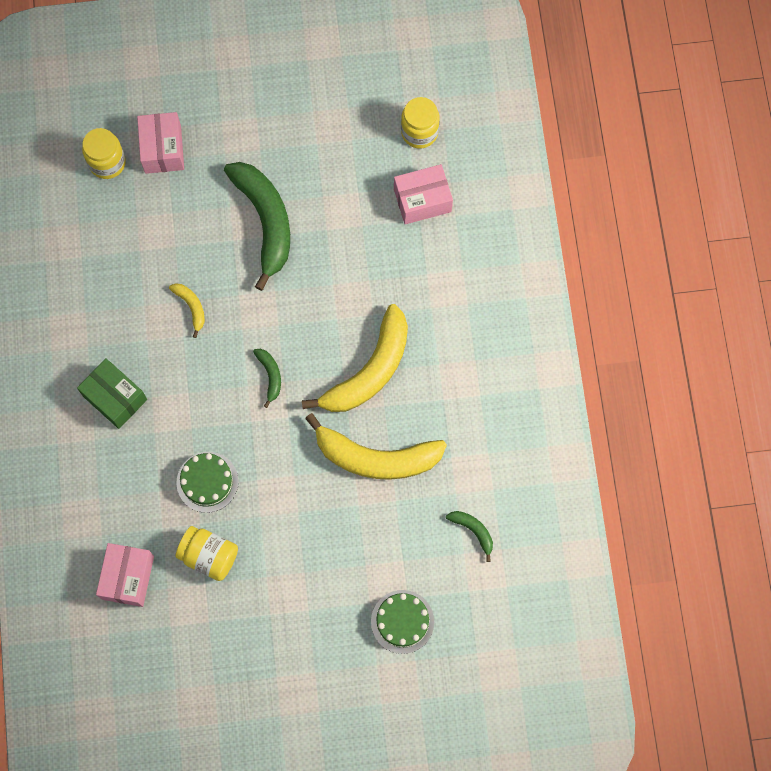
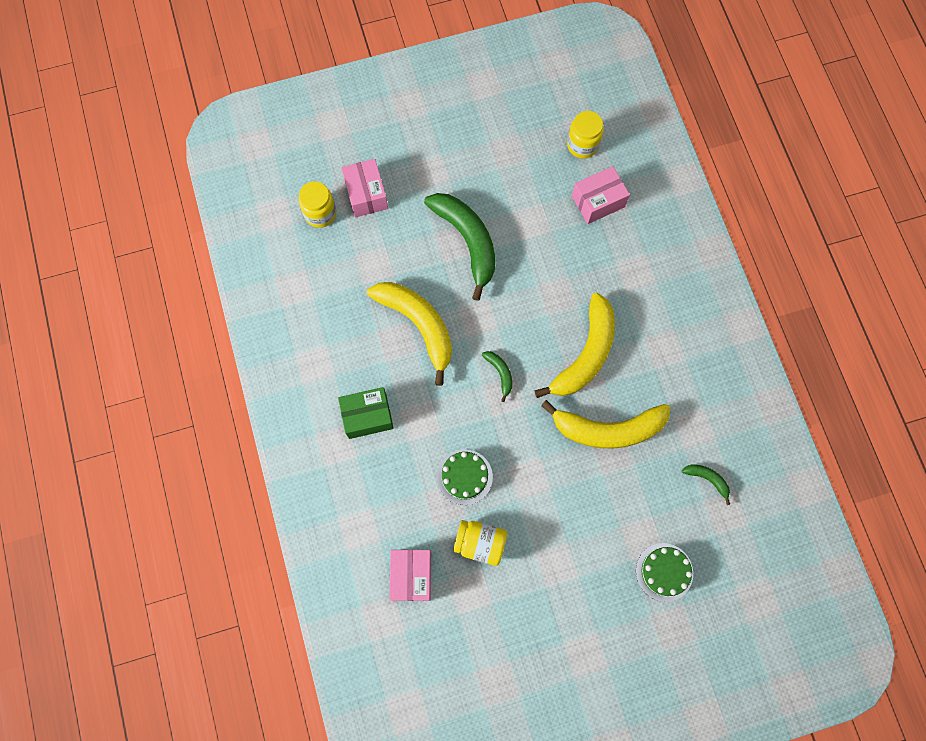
camera: 10 degrees left, 0 degrees up
green box [77,359,147,429] -> green box turned 45 degrees counterclockwise [338,387,394,439]
yellow banana [169,283,205,338] -> yellow banana [367,282,452,386], size x2.28

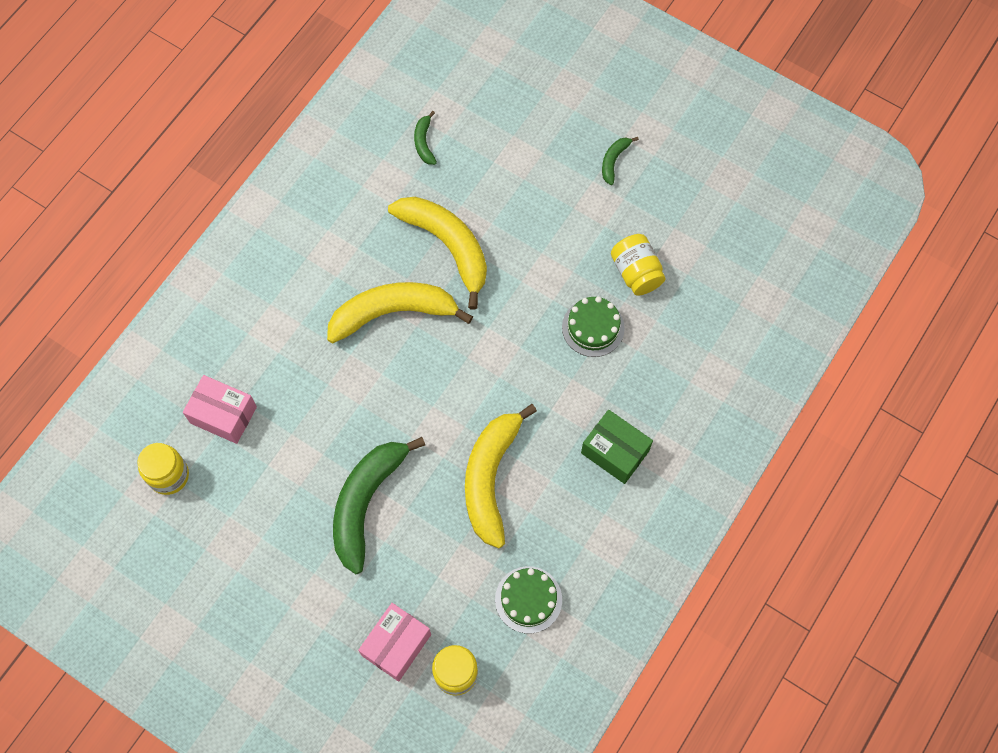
camera: 130 degrees left, 5 degrees down
pink box [389,550,431,601] -> none
green banana [482,351,512,402] -> green banana moved to [602,137,639,185]
green cake [636,543,693,602] -> green cake moved to [495,566,562,634]

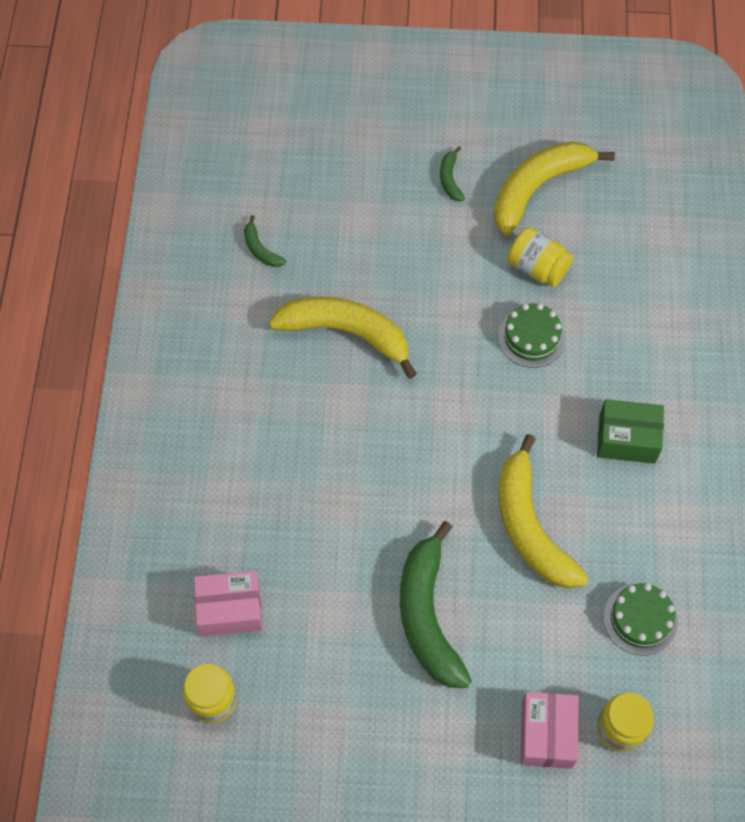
camera: 30 degrees left, 5 degrees down
yellow banana [327,282,473,343] -> yellow banana moved to [494,142,615,235]

